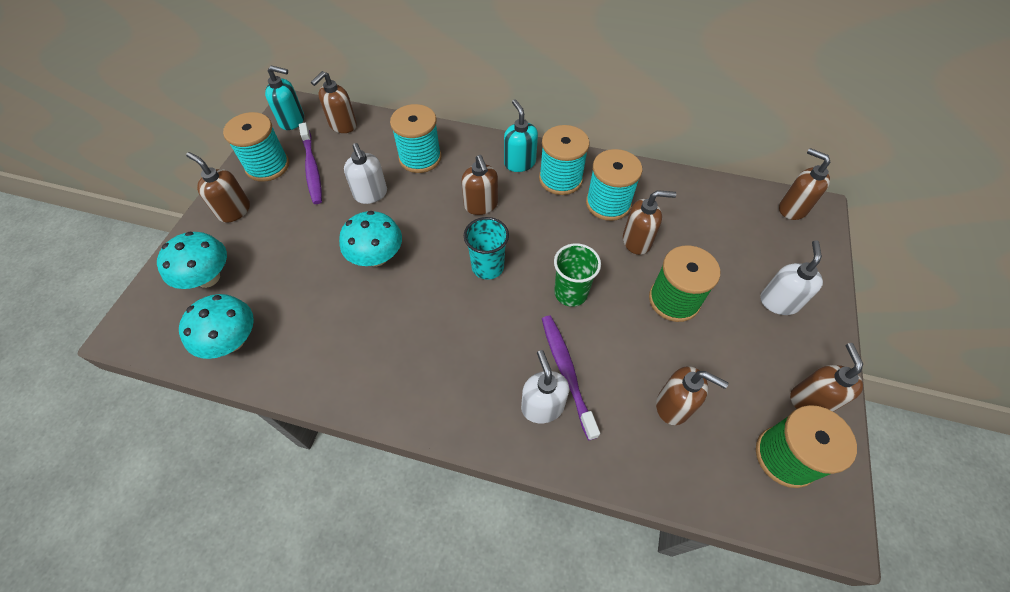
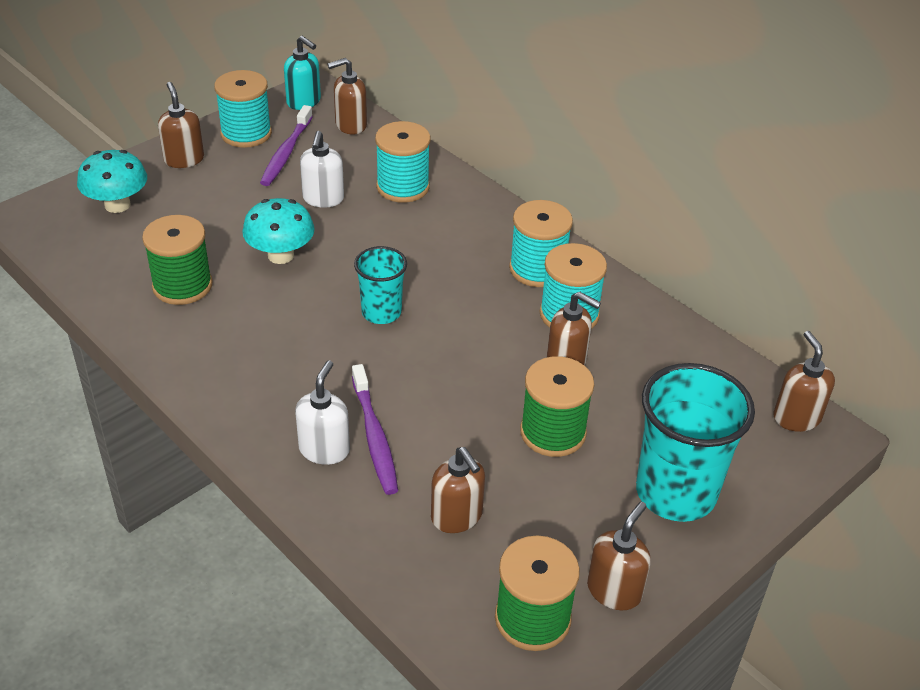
camera: 30 degrees right, 15 degrees down
turquoise mushroom [179,294,254,359] -> none
brown soap dispenser [461,155,498,215] -> none
turquoise soap dispenser [504,99,538,172] -> none
purple toothbrush [542,316,600,440] -> purple toothbrush turned 150 degrees clockwise [352,364,398,495]
green cup [554,243,601,307] -> none
white soap dispenser [760,240,823,315] -> turquoise cup [636,363,755,522]
none -> green spool [142,215,213,305]

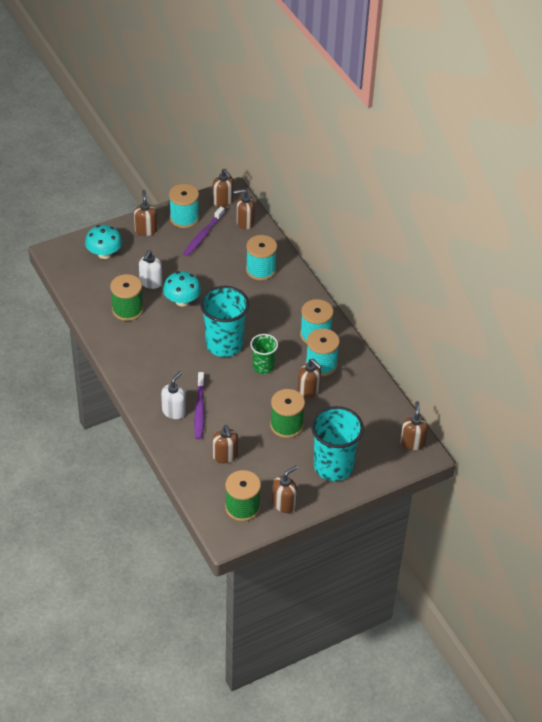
camera: 15 degrees right, 5 degrees up
turquoise soap dispenser [284,36,321,110] -> brown soap dispenser [213,169,234,207]
white soap dispenser [300,131,344,208] -> white soap dispenser moved to [139,250,163,289]
turquoise cup [354,246,407,324] -> turquoise cup [200,286,249,357], size x1.77
none -> green cup [250,334,278,374]

